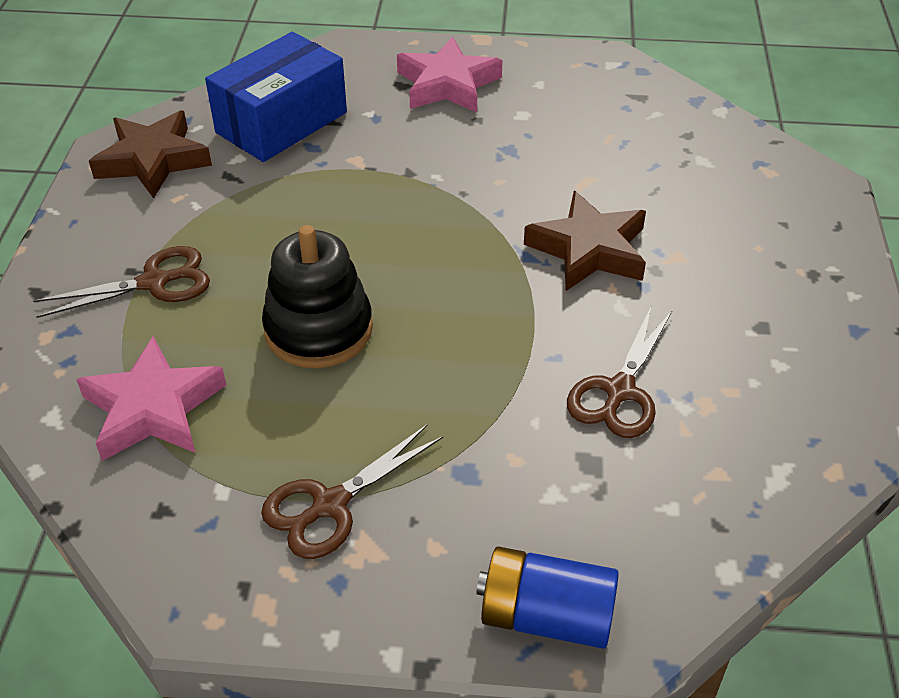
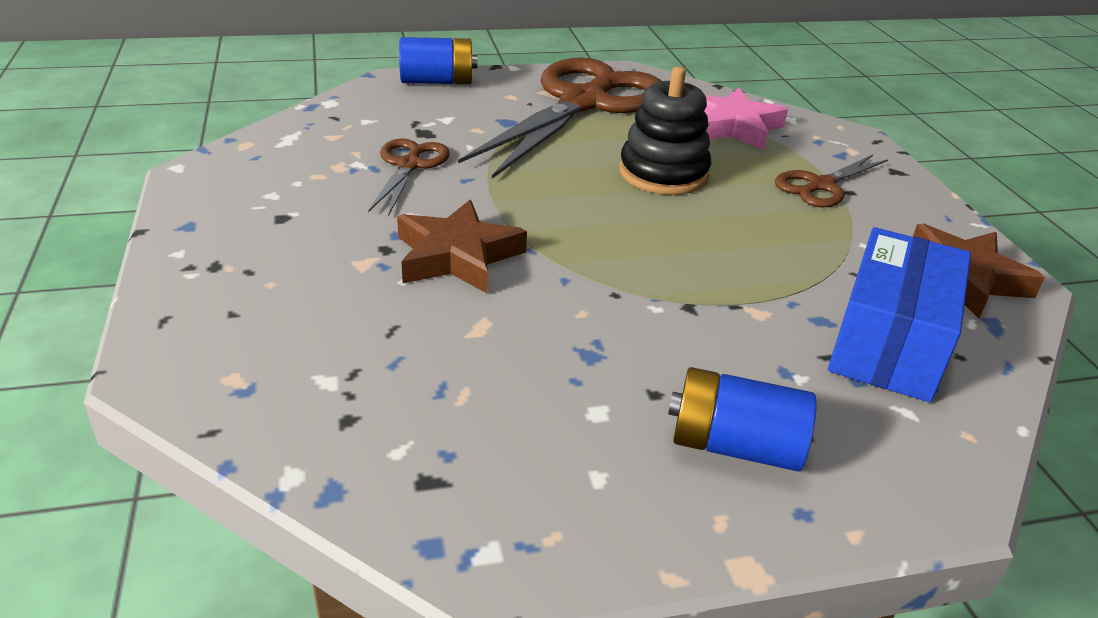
camera: 160 degrees right, 10 degrees down
brown scissors [261,424,443,559] -> brown scissors [458,57,661,179], size x2.16
pink star [397,37,503,112] -> blue battery [668,367,817,471]

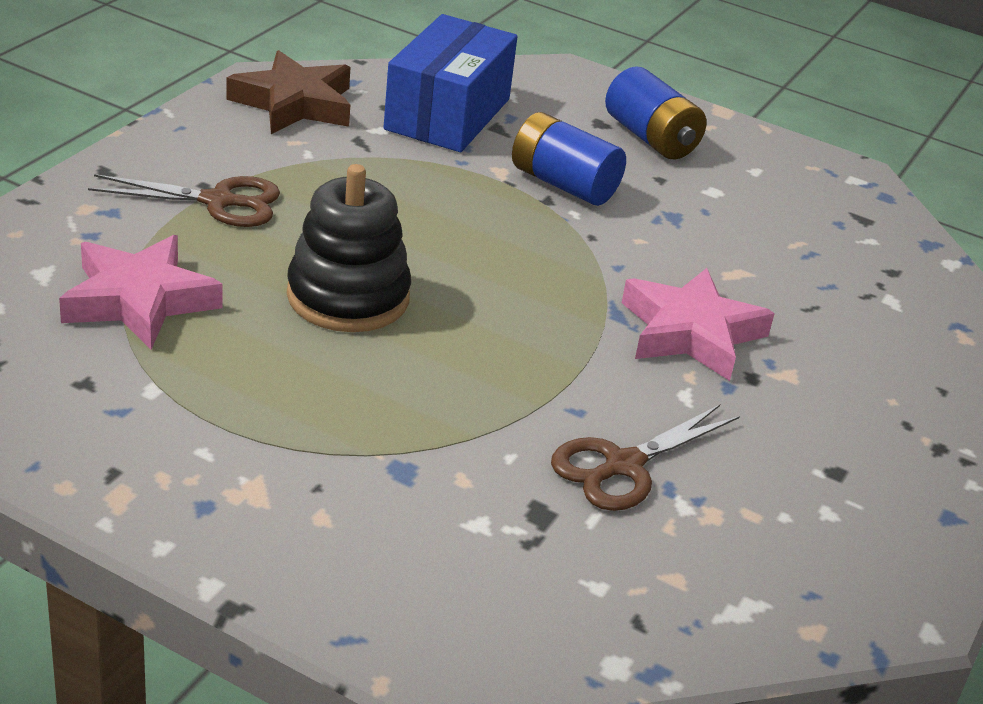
camera: 140 degrees left, 0 degrees up
brown star [397,200,527,293] -> pink star [622,268,775,381]
blue battery [399,37,477,84] -> blue battery moved to [512,112,626,206]
brown scissors [458,57,661,179] -> none
blue box [828,227,971,402] -> blue box turned 45 degrees counterclockwise [383,14,518,152]

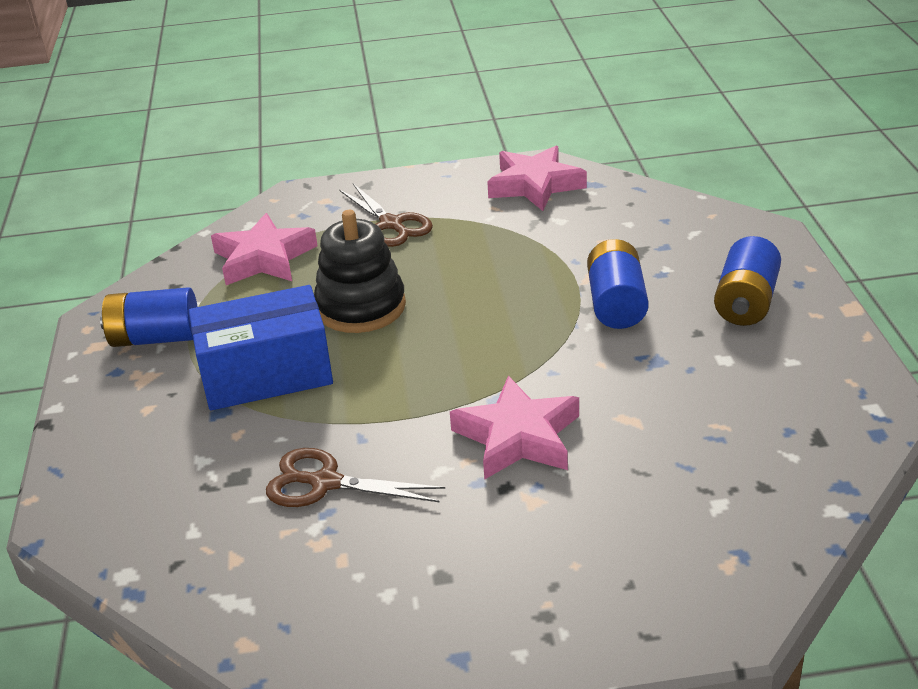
camera: 60 degrees right, 0 degrees up
brown star [226,50,351,134] -> pink star [487,146,587,211]
blue box [383,14,518,152] -> blue box moved to [189,285,333,410]
none -> blue battery [100,287,197,347]

